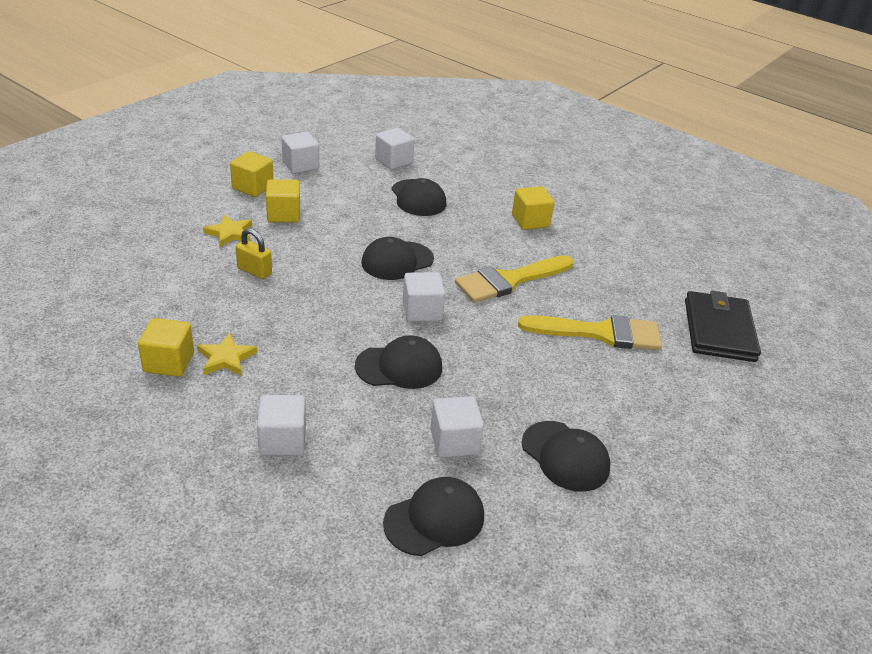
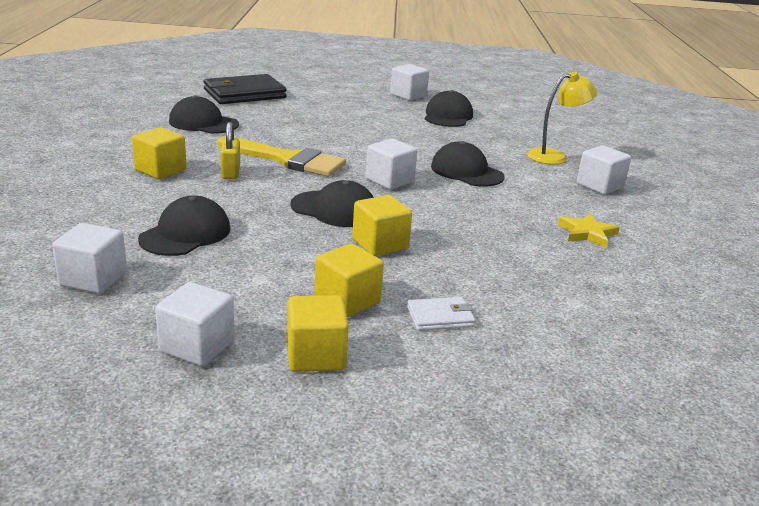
camera: 125 degrees left, 10 degrees down
yellow cube [138,318,194,377] -> yellow cube moved to [352,195,412,256]
yellow star [203,215,252,247] -> white wallet [407,297,475,331]
yellow padlock [236,228,272,279] -> yellow padlock moved to [220,122,240,179]
black cap [383,477,484,556] -> black cap moved to [169,95,239,134]
white cube [430,396,484,458] -> white cube moved to [390,64,429,101]
yellow brush [518,315,662,350] -> none
none -> yellow lamp [527,71,597,165]

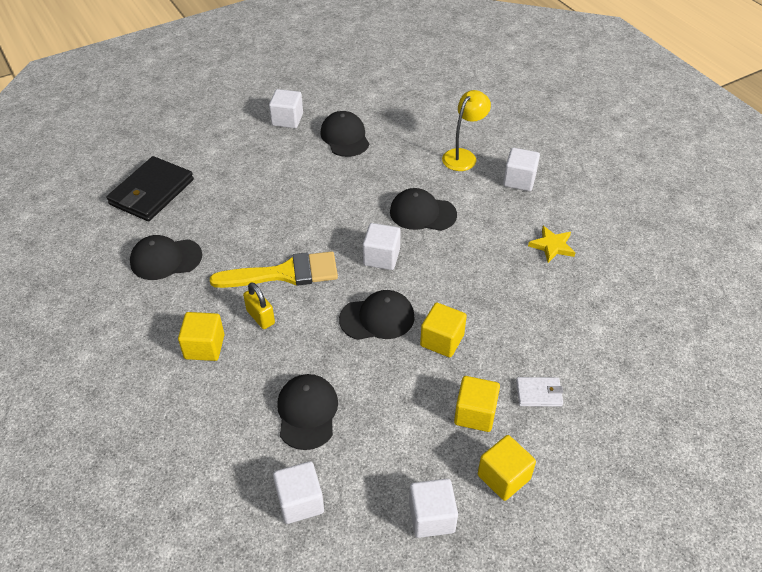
camera: 30 degrees left, 20 degrees up
white wallet [407,297,475,331] -> white wallet turned 45 degrees clockwise [516,377,563,407]

